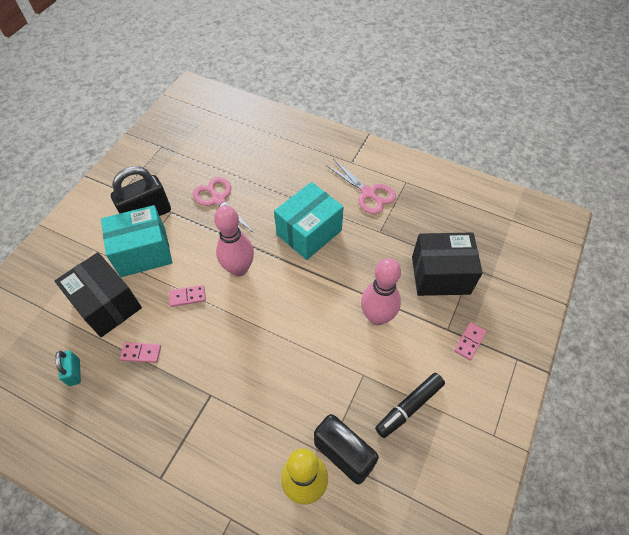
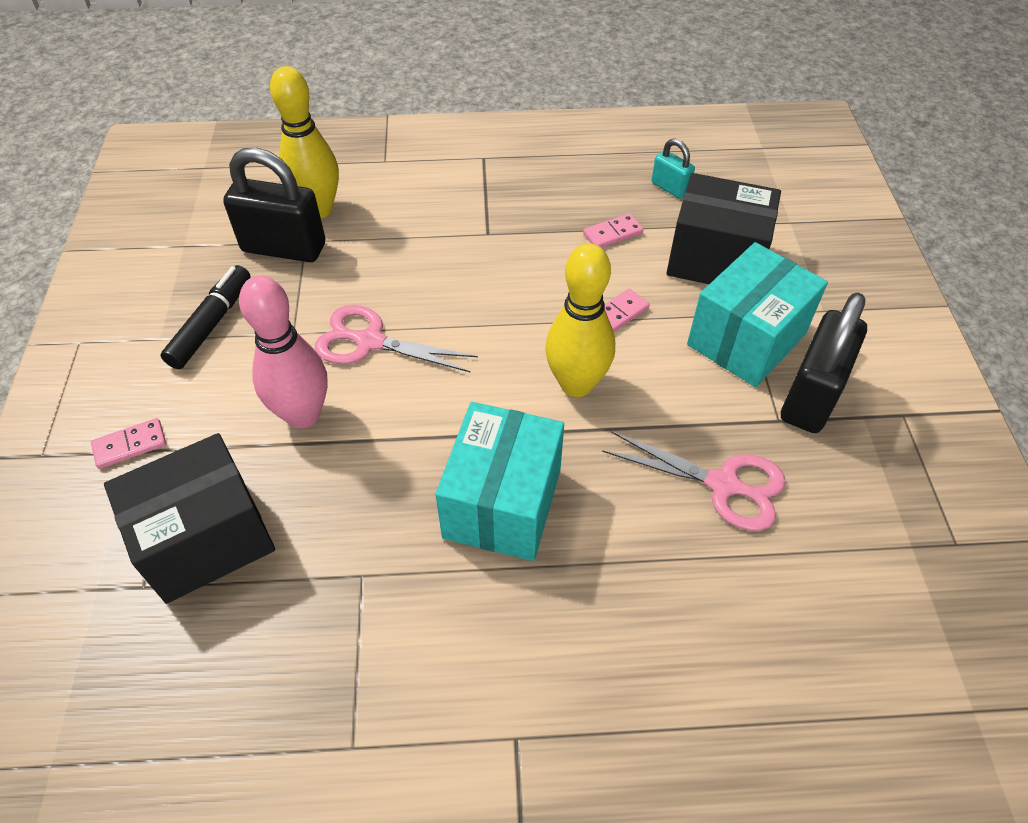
camera: 150 degrees right, 5 degrees down
pink bowling pin [214,206,254,277] -> yellow bowling pin [545,243,615,397]
pink scissors [326,160,396,214] -> pink scissors moved to [315,305,478,373]
pink domino [454,322,487,360] -> pink domino turned 60 degrees clockwise [91,418,166,469]

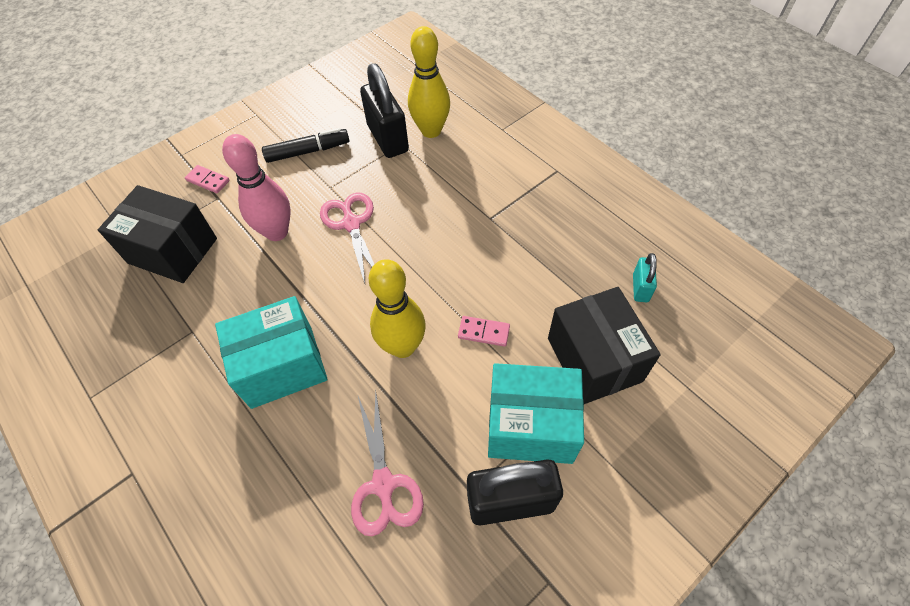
camera: 55 degrees right, 5 degrees up
pink domino [583,213,644,248] -> none

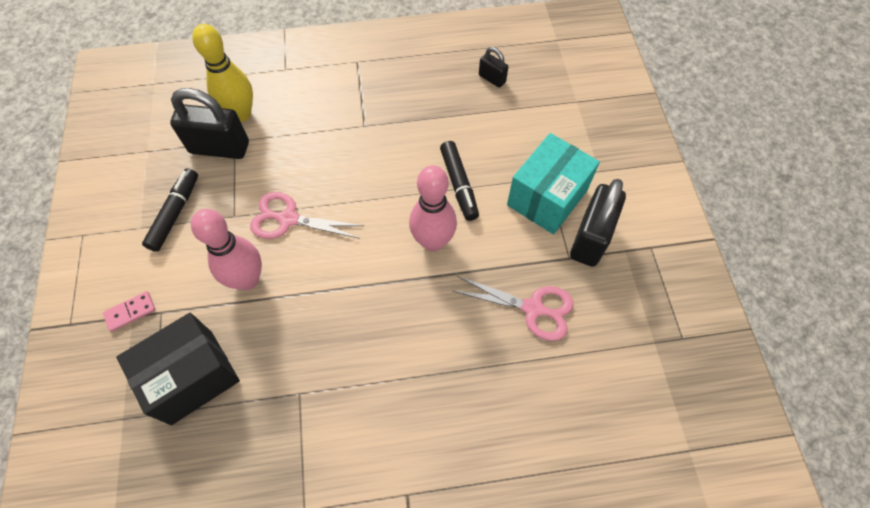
camera: 60 degrees left, 5 degrees up
turquoise box [215,296,328,409] -> none
yellow bowling pin [369,259,426,358] -> pink bowling pin [409,165,457,251]
pink domino [458,316,510,347] -> black marker [440,141,479,221]
black box [548,287,661,404] -> none
turquoise padlock [633,253,657,302] -> black padlock [479,47,508,88]

